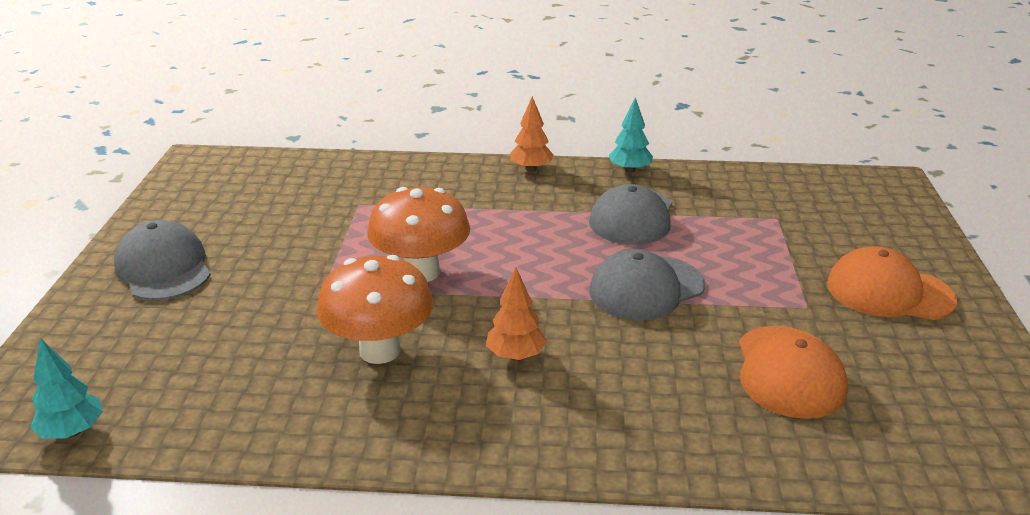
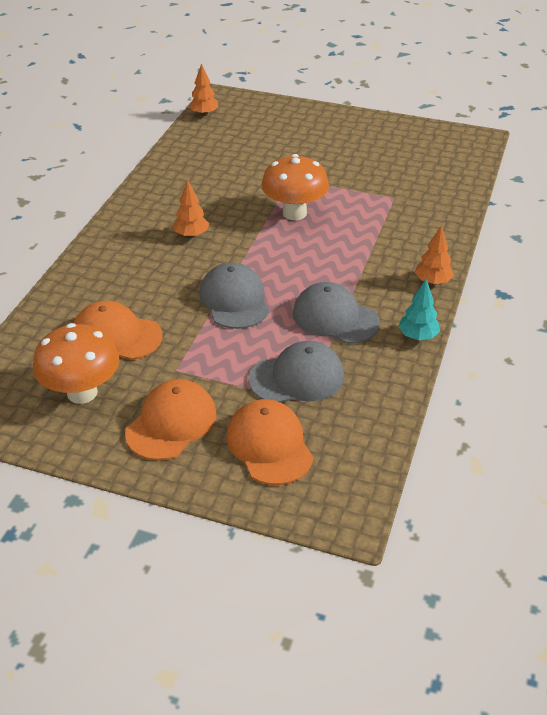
camera: 105 degrees right, 10 degrees up
turquoise tree [30,338,103,438] -> orange tree [189,63,218,116]
grey cap [114,220,211,301] -> grey cap moved to [248,341,344,403]
orange mushroom [317,255,434,364] -> orange mushroom moved to [33,323,119,404]
none -> orange cap [226,399,313,485]

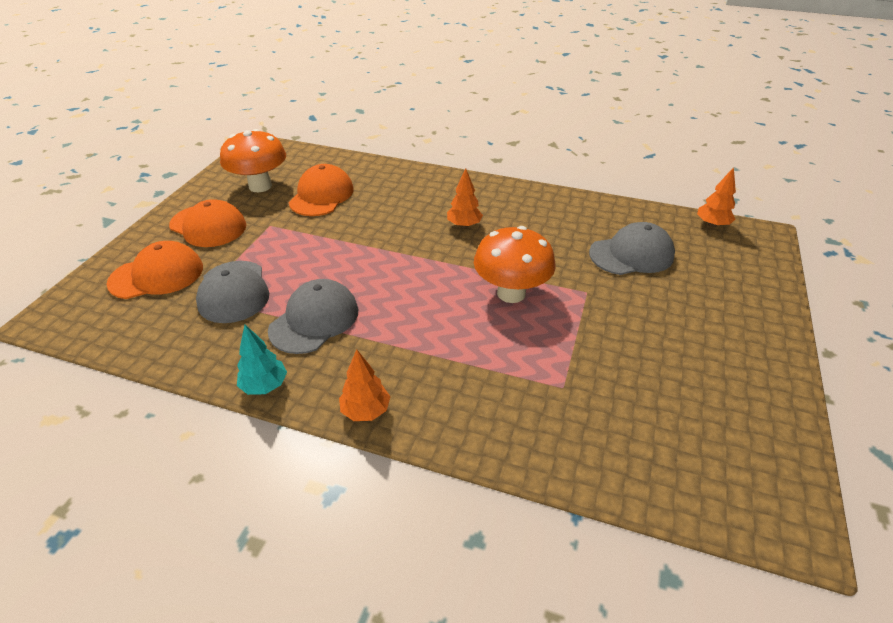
camera: 90 degrees right, 0 degrees up
grey cap [199,263,269,329] -> grey cap moved to [589,222,675,275]

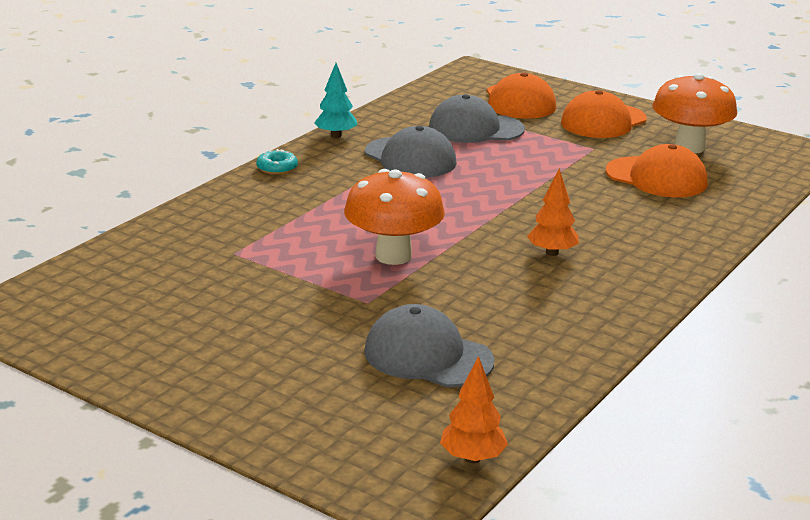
camera: 105 degrees right, 15 degrees down
orange tree [339,349,391,421] -> turquoise donut [256,149,298,175]
grey cap [589,222,675,275] -> grey cap turned 120 degrees clockwise [364,304,495,387]

